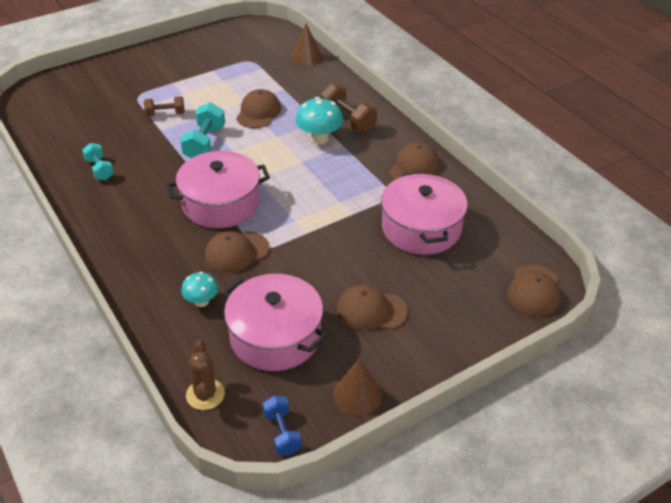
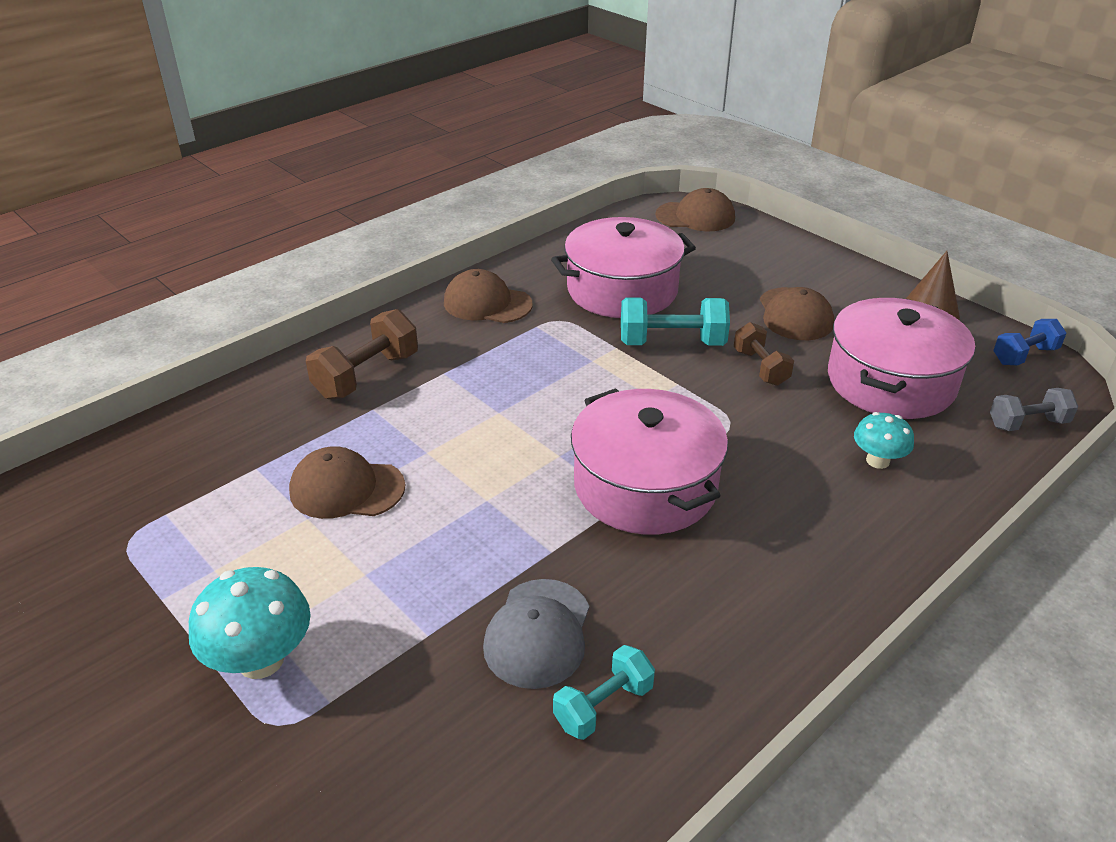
camera: 100 degrees left, 5 degrees down
brown dumbbell [144,96,185,117] -> brown dumbbell moved to [734,322,794,386]
turquoise dumbbell [180,102,225,158] -> turquoise dumbbell moved to [621,298,730,346]
brown cactus [186,340,225,410] -> grey dumbbell [990,388,1078,431]
brown cap [205,231,269,273] -> none
brown cone [291,23,322,66] -> none
turquoise mushroom [296,97,343,145] -> turquoise mushroom moved to [189,567,311,679]
none -> grey cap [483,579,589,689]

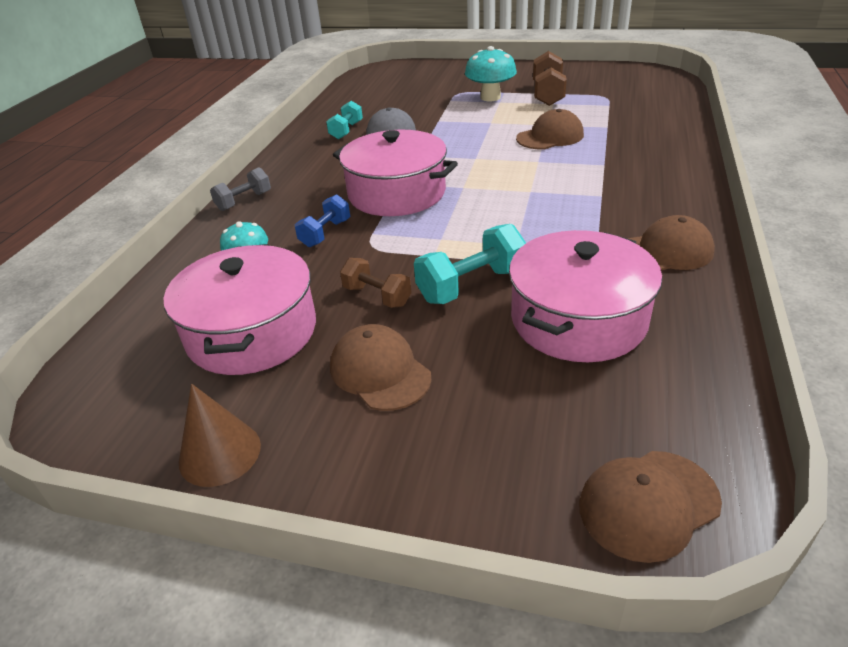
camera: 150 degrees right, 0 degrees up
brown dumbbell [306,309,418,399] -> brown dumbbell moved to [533,51,567,106]
grey dumbbell [990,388,1078,431] -> grey dumbbell moved to [210,167,271,211]
blue dumbbell [993,319,1067,365] -> blue dumbbell moved to [295,194,350,247]

